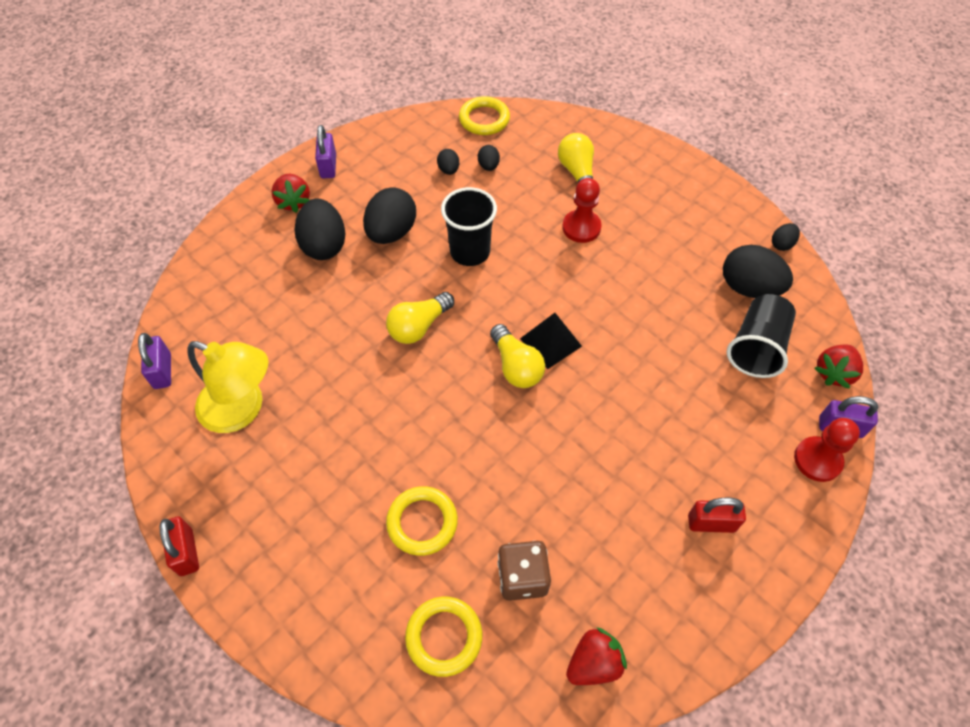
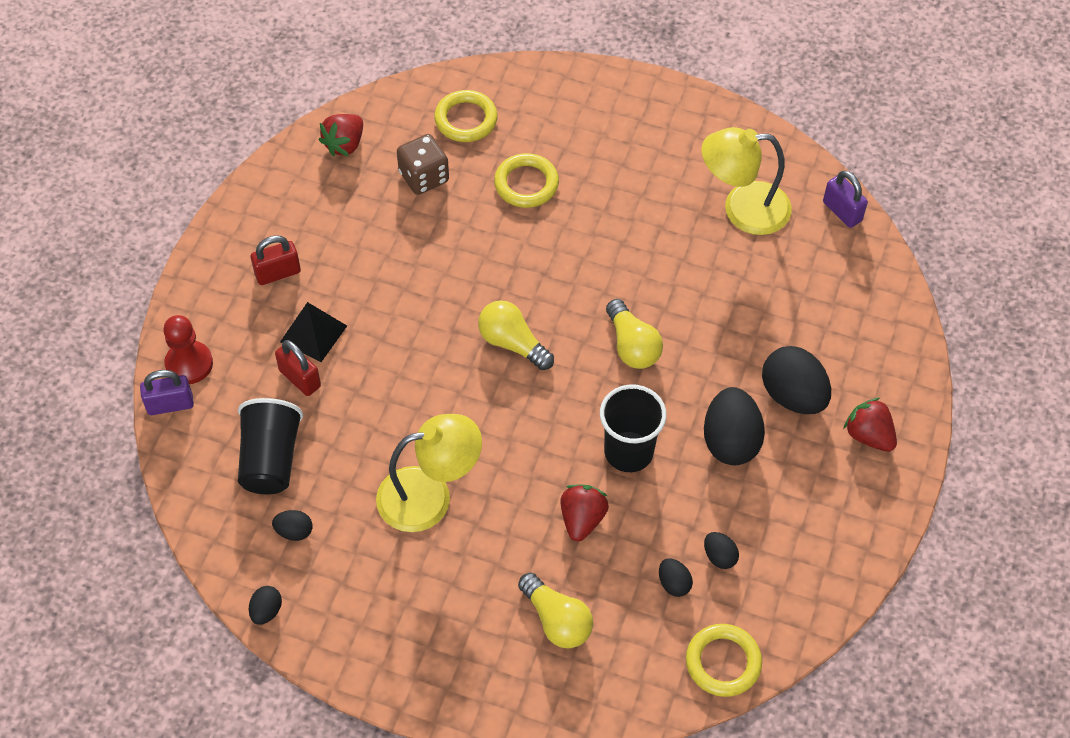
camera: 155 degrees right, 0 degrees up
red padlock [159,516,199,576] -> red padlock moved to [275,340,321,396]
purple padlock [315,125,336,178] -> none
yellow light bulb [386,292,454,344] -> yellow light bulb turned 135 degrees clockwise [606,299,663,369]
black pyramid [520,313,582,369] -> black pyramid moved to [280,302,347,362]
red pawn [562,178,602,243] -> none
black egg [723,245,793,298] -> black egg [272,510,313,541], size x0.49
red strawberry [814,344,863,389] -> red strawberry moved to [561,484,609,542]
none -> yellow lamp [376,414,482,532]

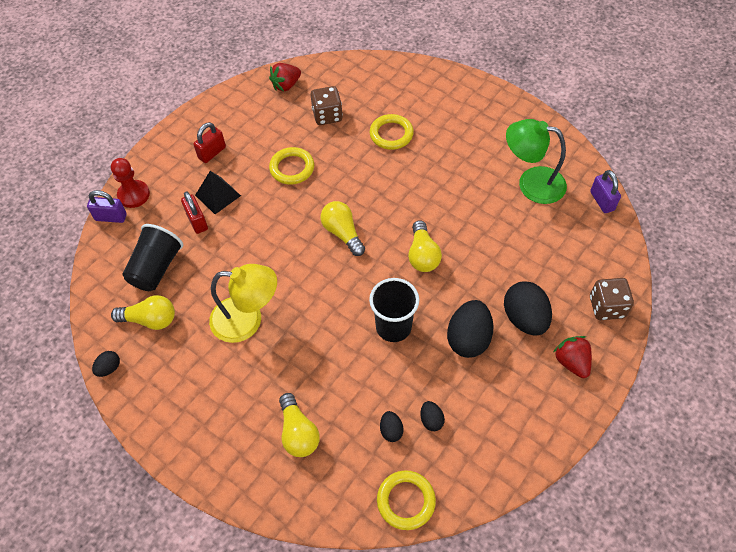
camera: 20 degrees right, 0 degrees up
red padlock [251,235,301,285] -> red padlock turned 45 degrees counterclockwise [194,122,226,163]
black egg [272,510,313,541] -> yellow light bulb [111,295,175,330]
yellow ring [434,90,498,142] -> yellow ring moved to [269,147,314,185]
red strawberry [561,484,609,542] -> none
yellow lamp [702,127,792,235] -> green lamp [506,119,567,204]
none -> brown dice [590,278,634,320]

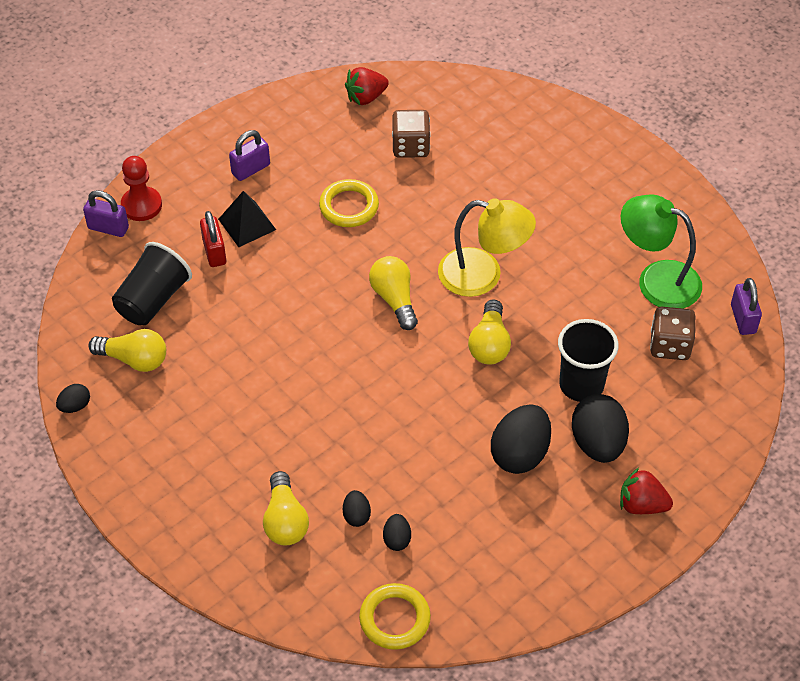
camera: 10 degrees right, 5 degrees down
red padlock [194,122,226,163] -> purple padlock [229,130,270,181]
yellow lamp [209,264,277,343] -> yellow lamp moved to [438,198,536,297]
black cup [369,278,419,342] -> black cup moved to [558,319,619,402]
yellow ring [370,114,414,150] -> none
black egg [420,401,445,431] -> black egg moved to [343,490,371,527]
red strawberry [553,336,592,378] -> red strawberry turned 60 degrees counterclockwise [620,467,673,514]
brown dice [590,278,634,320] -> brown dice moved to [650,307,695,360]

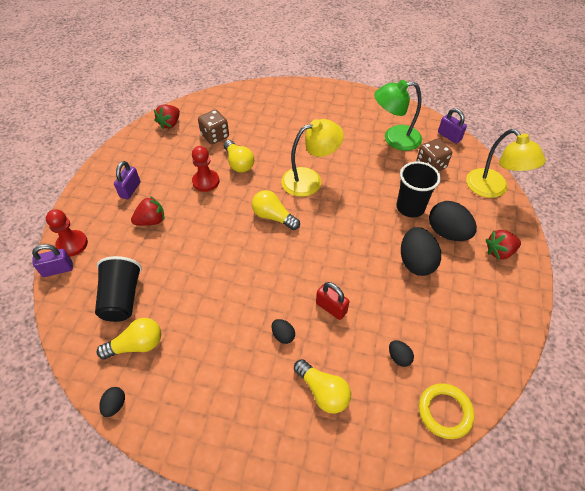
camera: 35 degrees left, 0 degrees up
red padlock [200,211,226,267] -> red padlock moved to [316,282,349,320]
black pyramid [218,191,276,247] -> red strawberry [131,196,164,226]
yellow ring [319,179,379,227] -> red pawn [192,146,219,192]
black egg [343,490,371,527] -> black egg moved to [272,319,295,344]
yellow light bulb [468,300,511,364] -> yellow light bulb moved to [224,140,254,173]
none -> yellow lamp [466,129,546,198]

